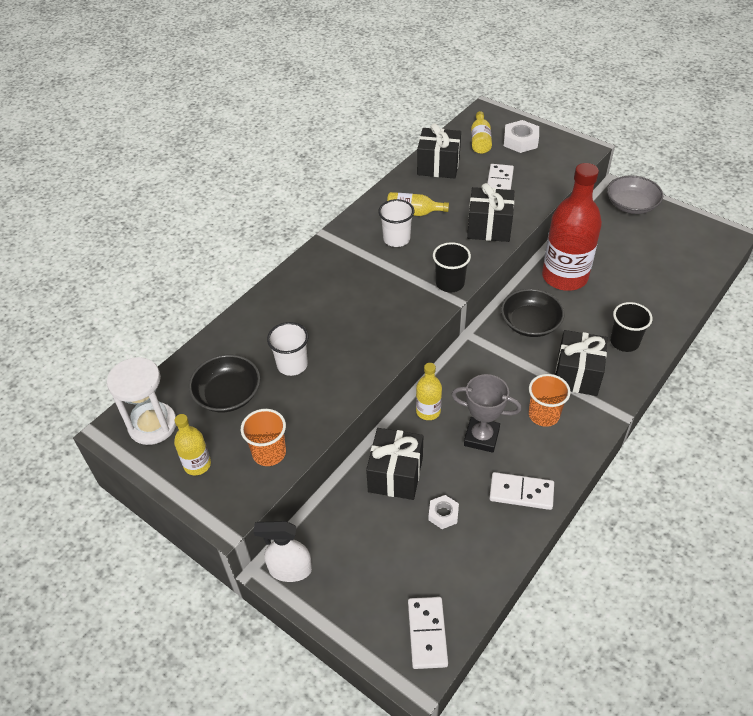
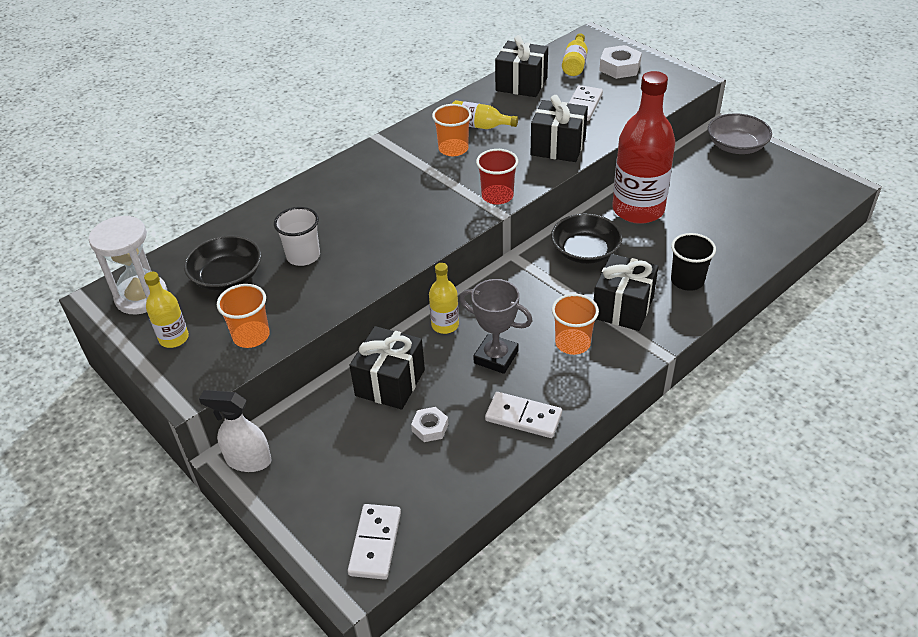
camera: 10 degrees right, 5 degrees down
white cup [378,199,414,247] -> orange cup [432,104,472,156]
black cup [433,242,471,292] -> red cup [476,149,518,205]

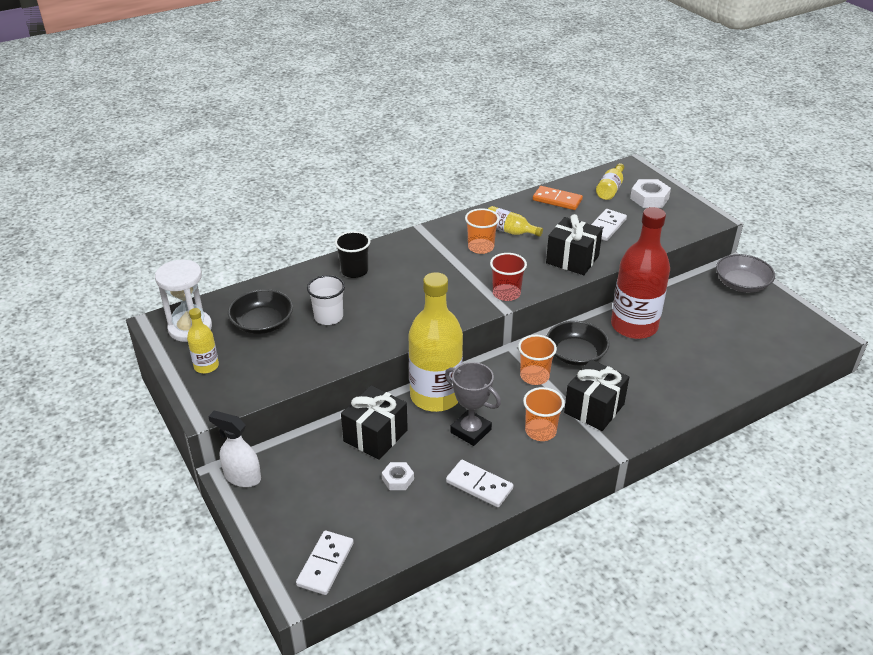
camera: 10 degrees right, 5 degrees down
orange cup [217,284,270,348] -> orange cup moved to [518,335,557,385]
yellow bottle [429,263,459,334] -> yellow bottle [408,272,463,412], size x2.13
black gift [495,35,548,97] -> orange domino [533,186,583,210]
black cup [671,233,716,291] -> black cup moved to [335,231,370,278]

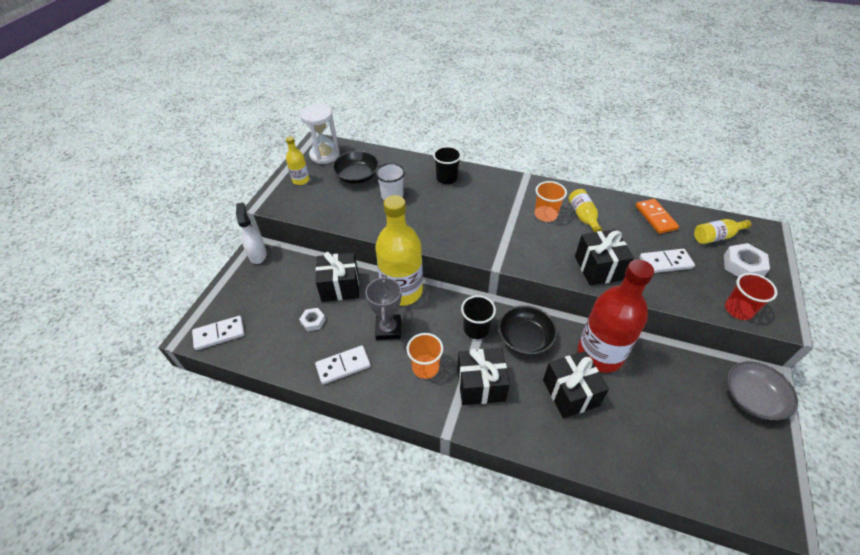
camera: 50 degrees right, 10 degrees up
white domino [446,460,513,507] -> white domino turned 75 degrees clockwise [315,345,371,385]
red cup [490,253,527,301] -> red cup moved to [725,273,777,320]
orange cup [518,335,557,385] -> black cup [461,295,496,339]
none -> black gift [543,351,609,418]

